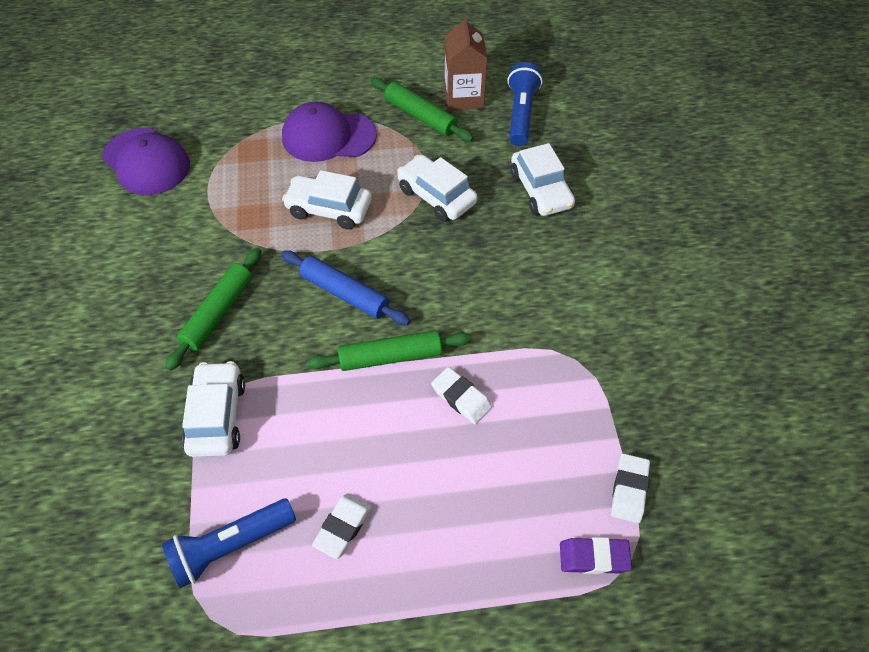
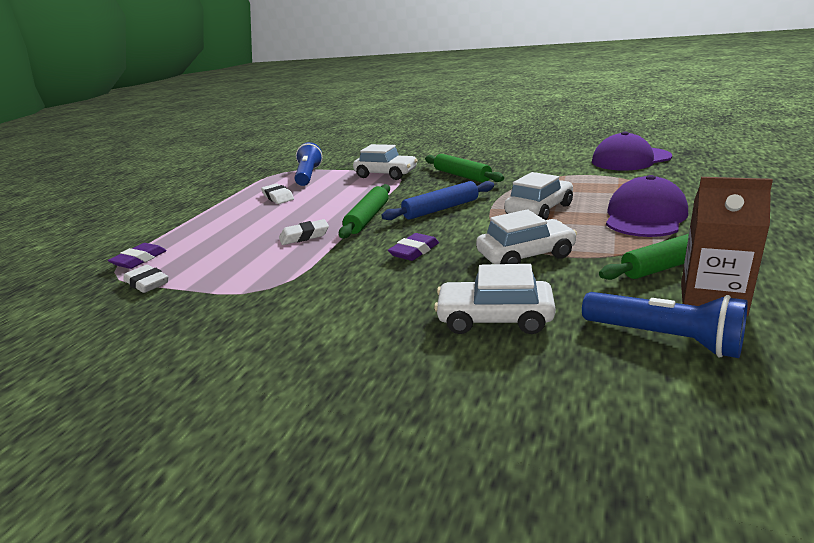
camera: 120 degrees right, 30 degrees down
none -> purple eraser [388,233,439,261]

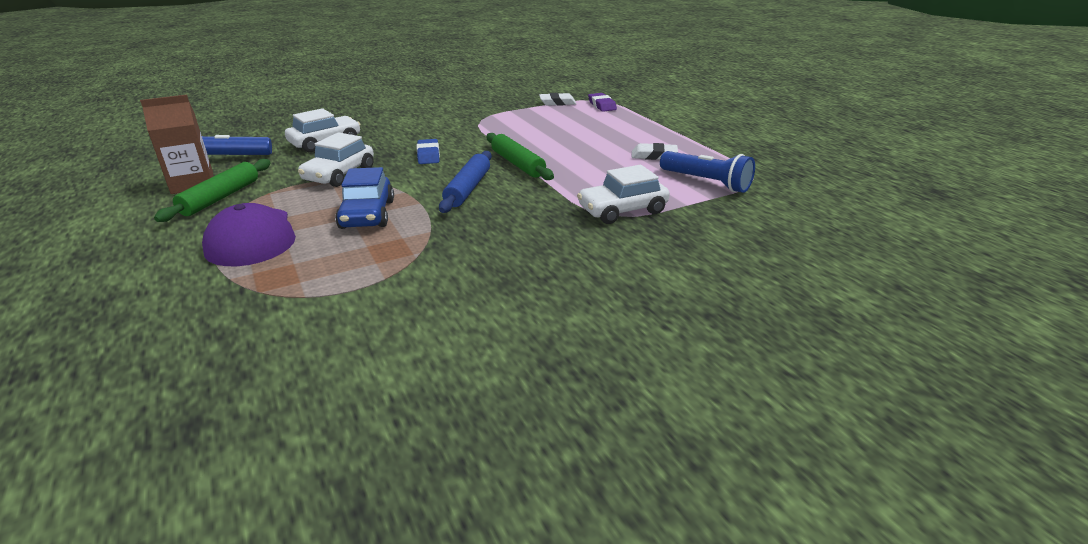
camera: 130 degrees right, 5 degrees up
white eraser [279,219,329,245] -> none
purple eraser [388,233,439,261] -> blue eraser [417,139,440,164]
green rolling pin [425,154,504,183] -> none
white car [504,172,573,220] -> blue car [335,167,394,229]
purple cap [592,131,672,171] -> none

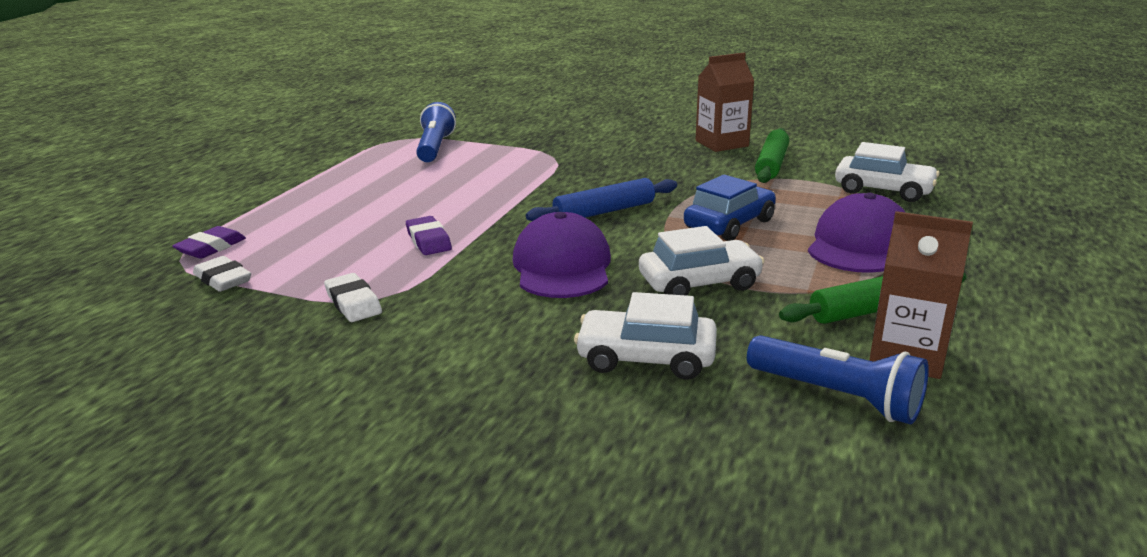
camera: 130 degrees left, 5 degrees down
blue eraser [417,139,440,164] -> purple cap [512,212,611,298]
green rolling pin [486,133,554,180] -> green rolling pin moved to [755,128,789,183]
white car [577,165,670,224] -> white car moved to [835,142,940,202]
white eraser [632,143,678,160] -> white eraser moved to [324,273,382,322]
none -> purple eraser [406,216,452,255]
none -> brown carton [696,53,754,152]

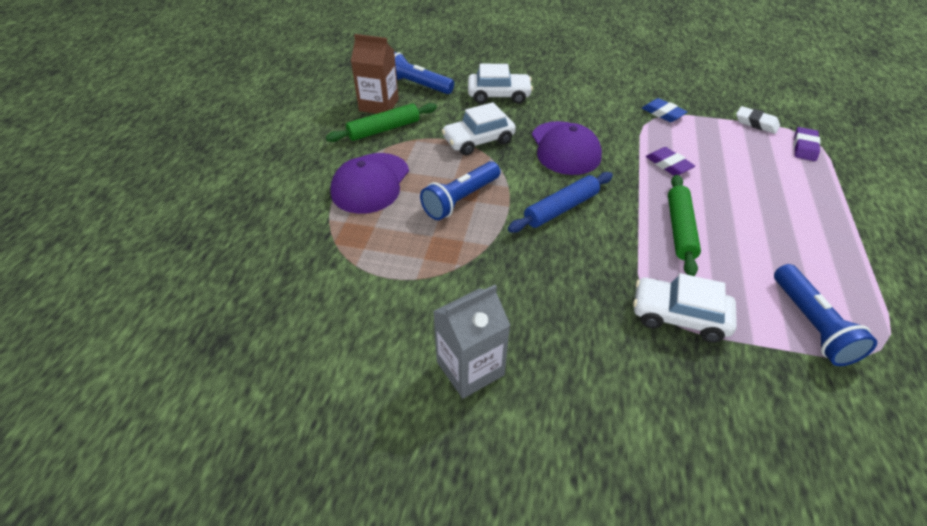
camera: 170 degrees right, 20 degrees up
white eraser [324,273,382,322] -> blue eraser [642,98,687,122]
blue car [684,175,776,241] -> blue flashlight [420,161,500,220]
brown carton [696,53,754,152] -> grey carton [433,285,510,399]
green rolling pin [755,128,789,183] -> green rolling pin moved to [668,175,701,276]
white car [835,142,940,202] -> white car moved to [633,273,737,343]

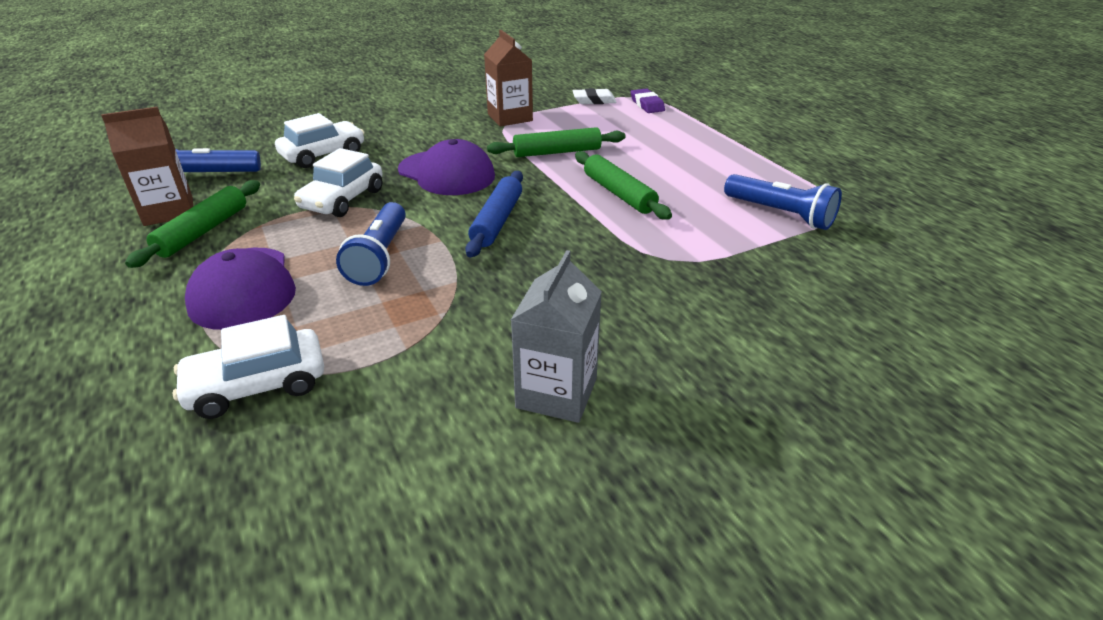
camera: 40 degrees left, 10 degrees down
white car [633,273,737,343] -> white car moved to [173,315,324,419]
blue eraser [642,98,687,122] -> brown carton [484,30,533,126]
purple eraser [646,147,695,176] -> green rolling pin [487,127,625,157]

